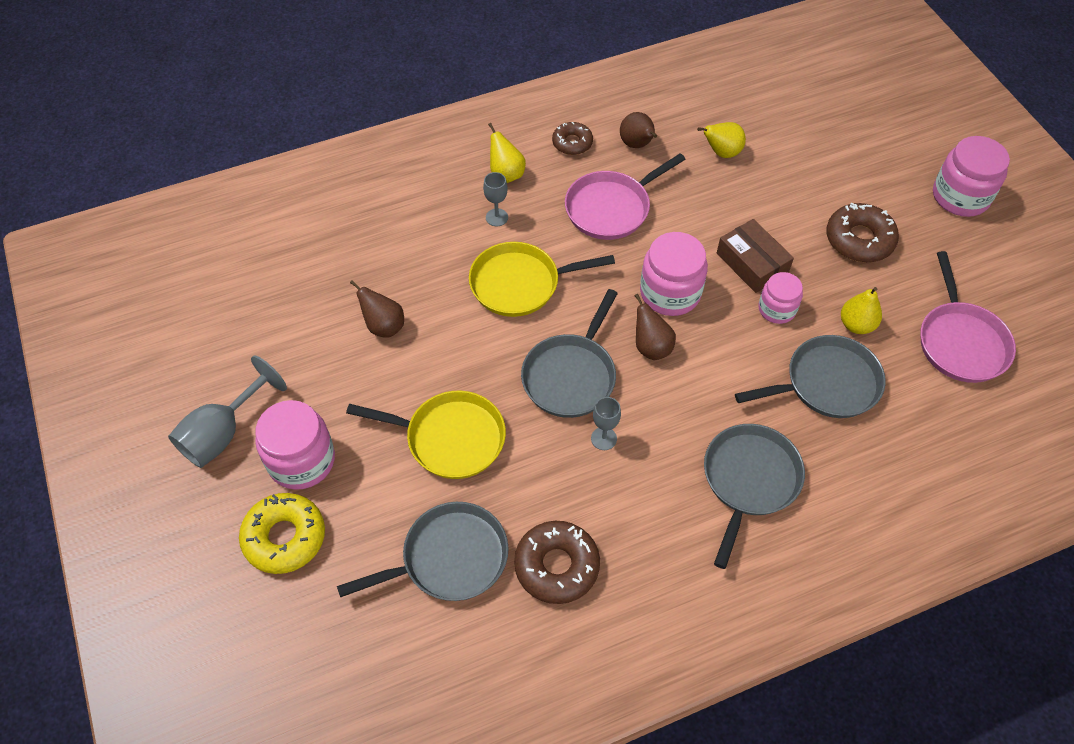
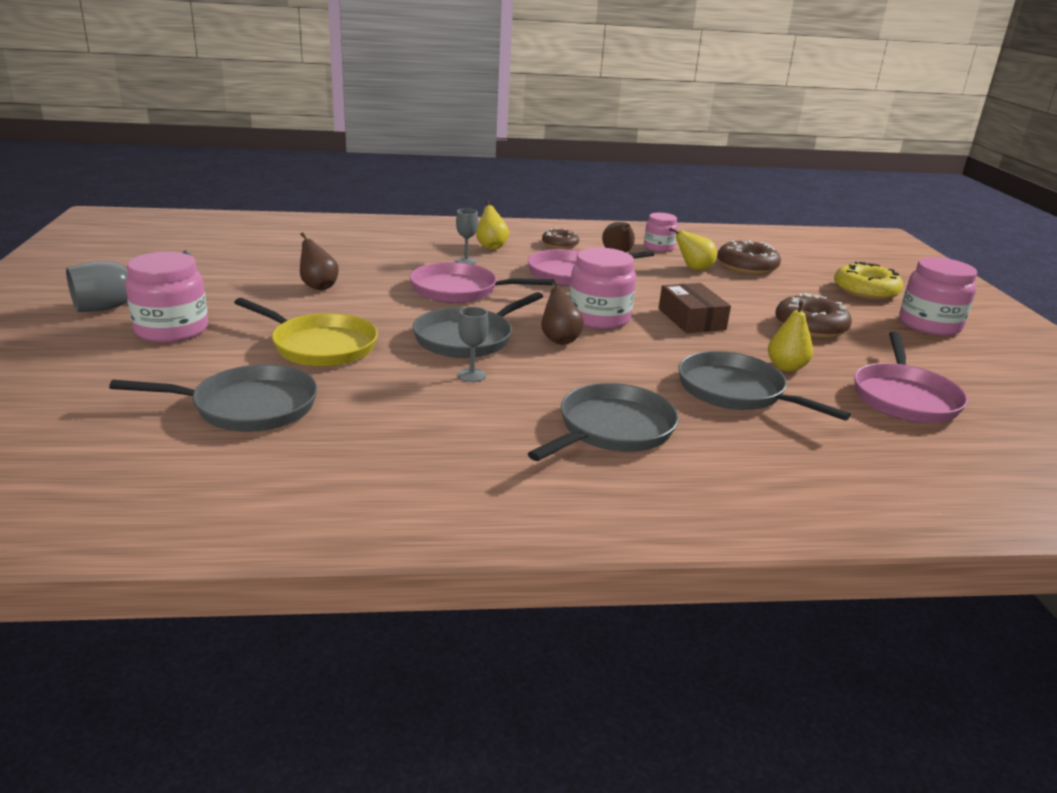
camera: 15 degrees right, 30 degrees down
yellow donut [239,493,325,574] -> yellow donut moved to [834,262,903,300]
yellow pan [469,242,615,317] -> pink pan [410,262,553,303]
brown donut [514,521,600,604] -> brown donut moved to [717,240,781,275]
grey pan [735,335,886,418] -> grey pan turned 135 degrees counterclockwise [678,351,851,421]
pink jar [758,272,803,324] -> pink jar moved to [644,213,678,252]

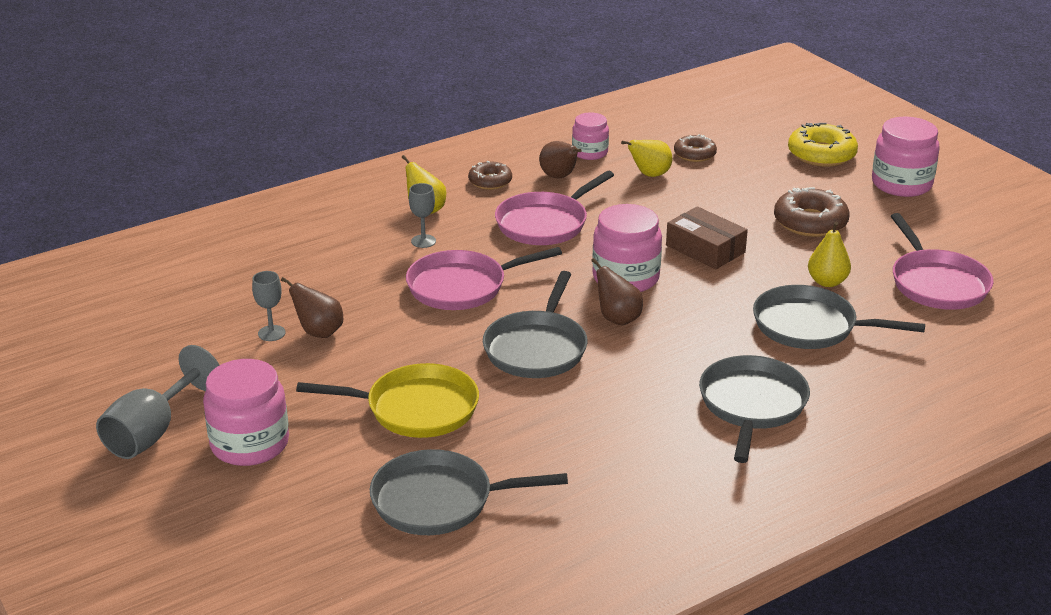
camera: 25 degrees left, 5 degrees up
grey pan [109,364,318,432] -> grey pan turned 150 degrees counterclockwise [370,449,568,535]
grey goblet [458,307,489,382] -> grey goblet moved to [252,271,286,341]
brown donut [717,240,781,275] -> brown donut [674,134,717,162], size x0.62

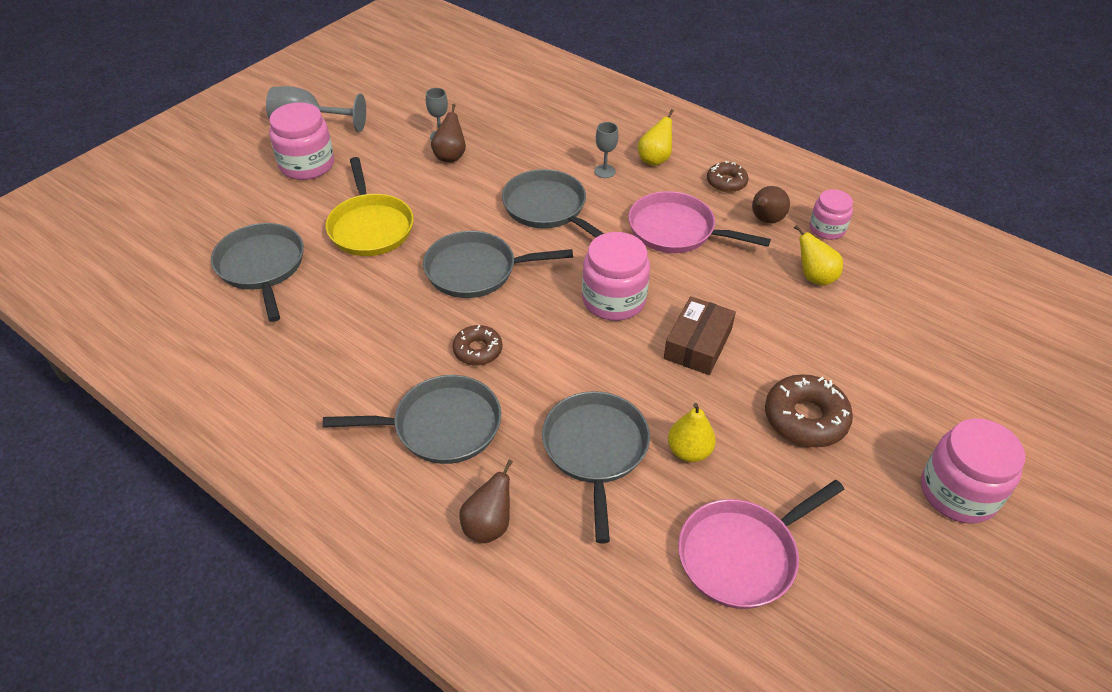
camera: 70 degrees right, 15 degrees up
pink pan [406,247,562,310] -> grey pan [502,169,604,238]
brown pear [591,258,643,326] -> brown pear moved to [459,459,513,543]
brown donut [674,134,717,162] -> brown donut moved to [452,325,502,366]
yellow donut [788,123,858,167] -> none

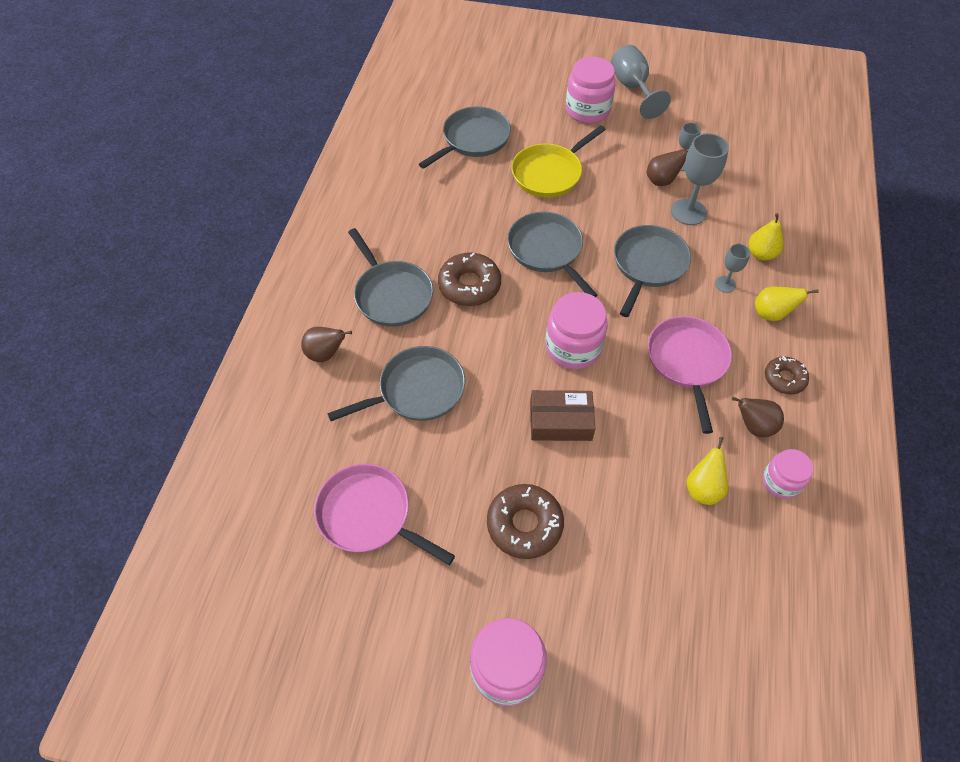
camera: 65 degrees right, 10 degrees up
brown donut [452,325,502,366] -> brown donut [438,252,501,306], size x1.61
yellow pear [668,403,716,462] -> yellow pear moved to [749,213,783,260]
none -> grey goblet [671,133,729,225]

